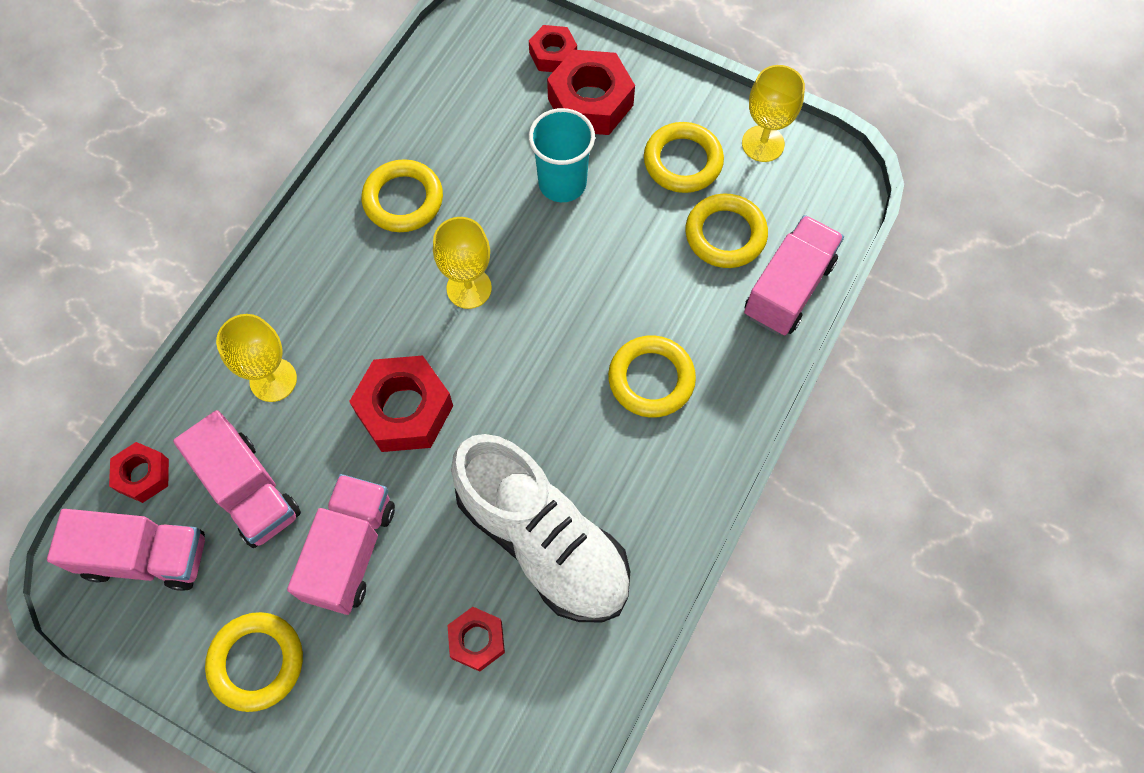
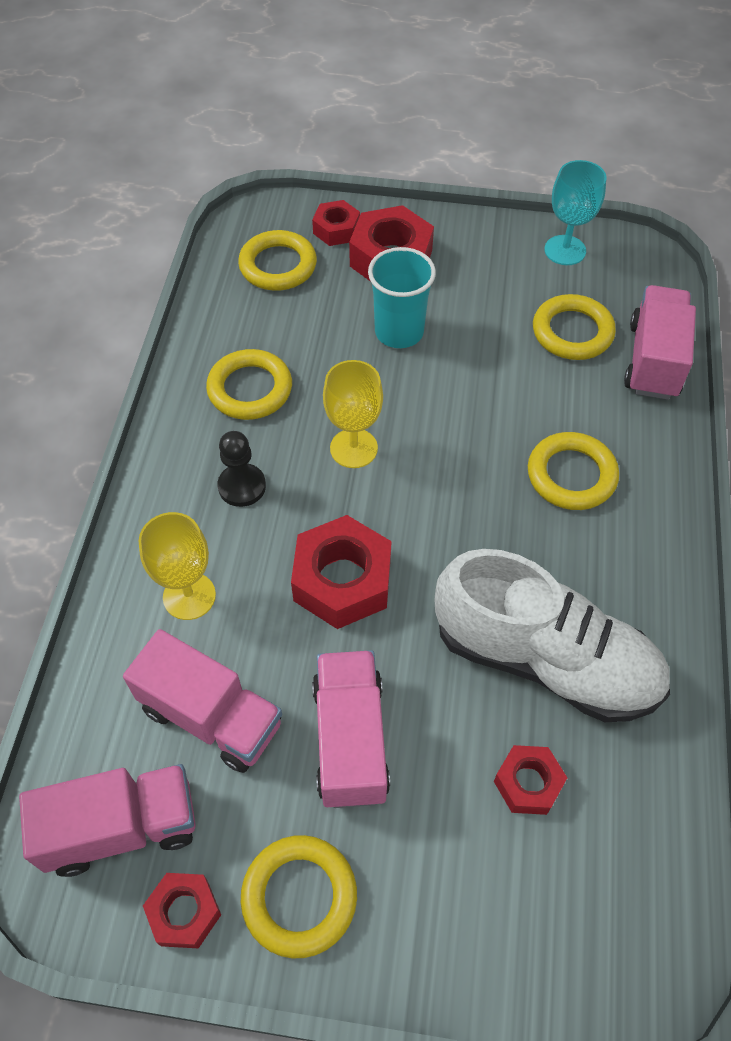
camera: 20 degrees left, 10 degrees down
red nut [109,442,169,503] -> red nut moved to [143,873,221,949]
yellow ring [644,122,724,193] -> yellow ring moved to [238,230,317,291]
yellow goblet [742,65,805,162] -> turquoise goblet [544,160,607,265]
none -> black pawn [217,431,266,507]

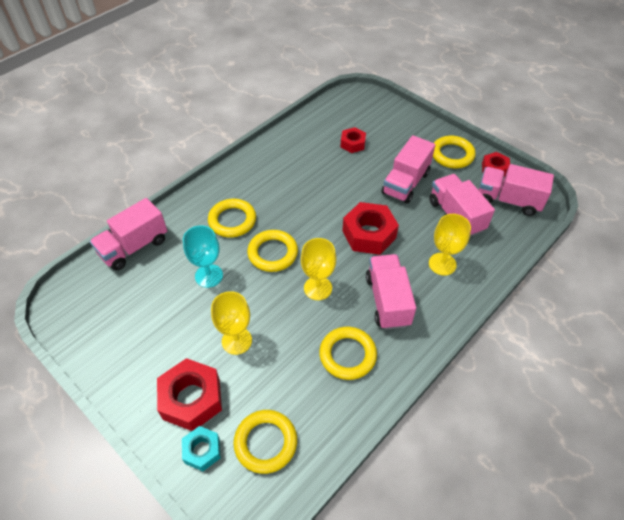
camera: 145 degrees left, 5 degrees down
black pawn [217,431,266,507] -> pink truck [366,254,416,330]
red nut [312,200,360,246] -> turquoise nut [182,426,221,471]
turquoise cup [368,247,436,348] -> yellow goblet [211,291,252,355]
white shoe [435,549,670,722] -> none
yellow ring [533,294,616,360] -> yellow ring moved to [247,230,298,272]
turquoise goblet [544,160,607,265] -> turquoise goblet moved to [183,225,223,288]

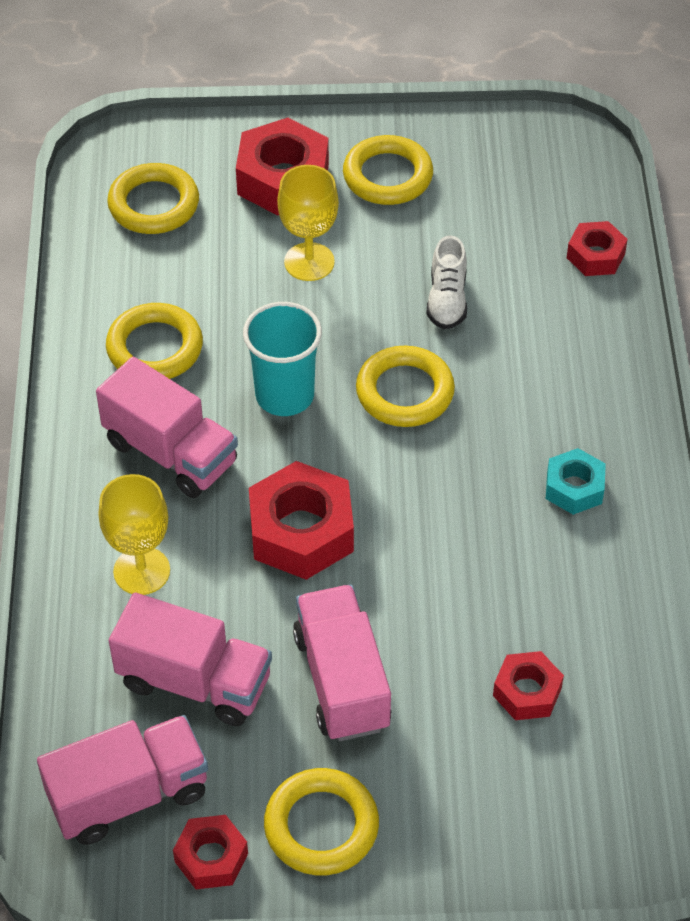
camera: 135 degrees right, 0 degrees up
pink truck [90,198,167,270] -> red nut [567,221,628,276]
turquoise nut [182,426,221,471] -> turquoise nut moved to [546,448,606,515]
turquoise goblet [183,225,223,288] -> white shoe [426,235,467,329]
yellow ring [208,199,256,238] -> yellow ring moved to [343,135,433,205]
yellow goblet [301,238,336,300] -> turquoise cup [243,302,322,416]

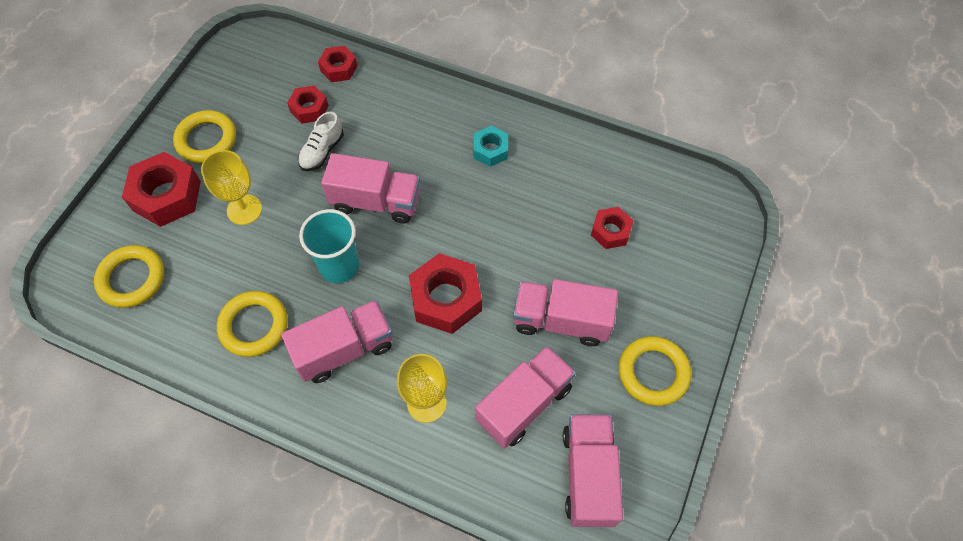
camera: 65 degrees left, 10 degrees up
red nut [173,815,248,889] -> red nut moved to [287,85,329,124]
yellow ring [356,346,455,427] -> pink truck [321,153,420,224]
white shoe [426,235,467,329] -> white shoe turned 90 degrees clockwise [298,111,344,171]

